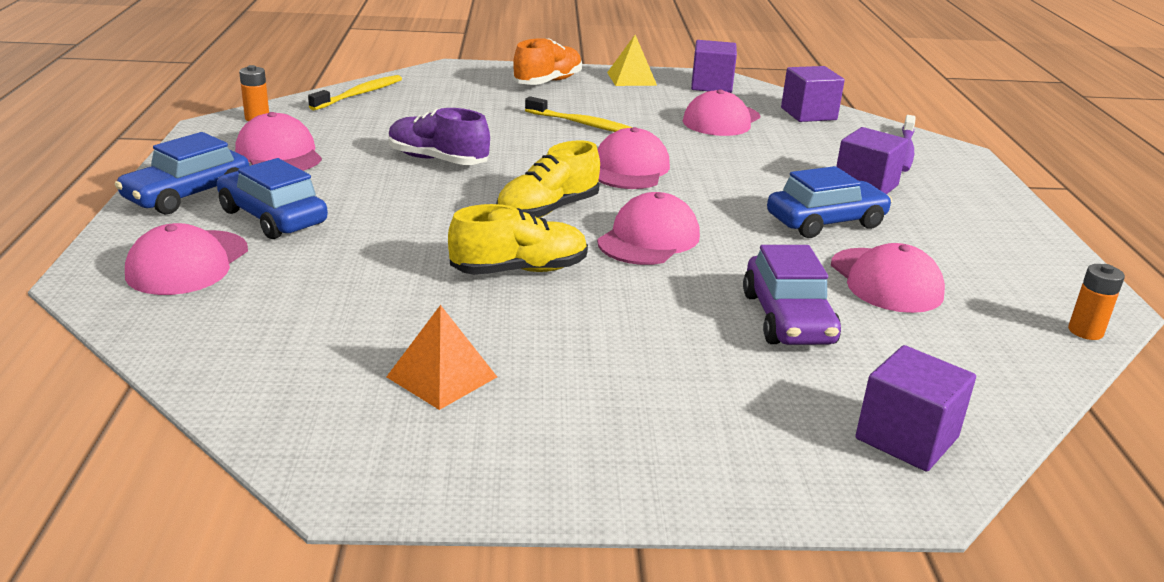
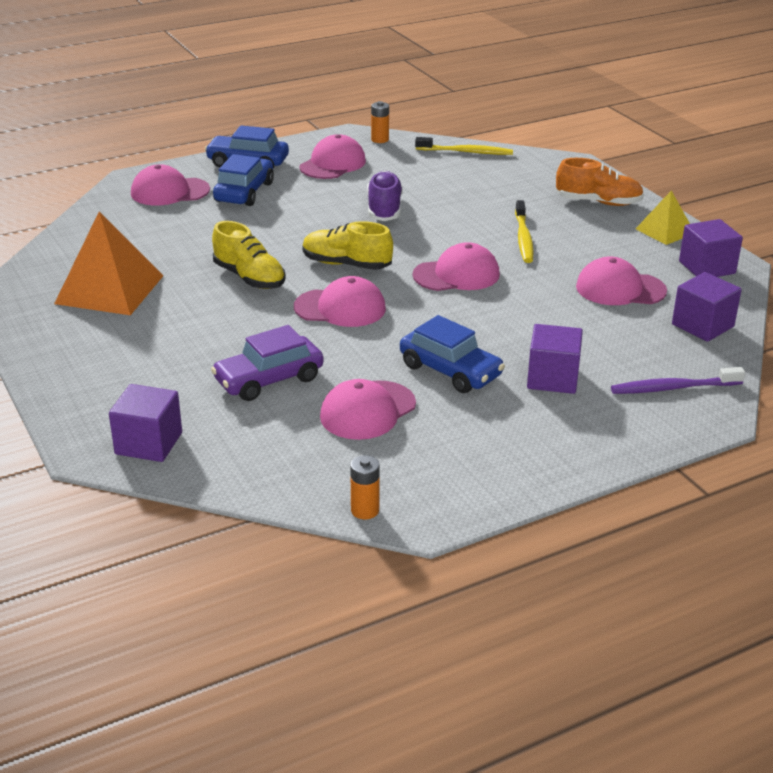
camera: 65 degrees right, 5 degrees up
orange pyramid [386,305,497,410] -> orange pyramid [54,211,164,315], size x1.77

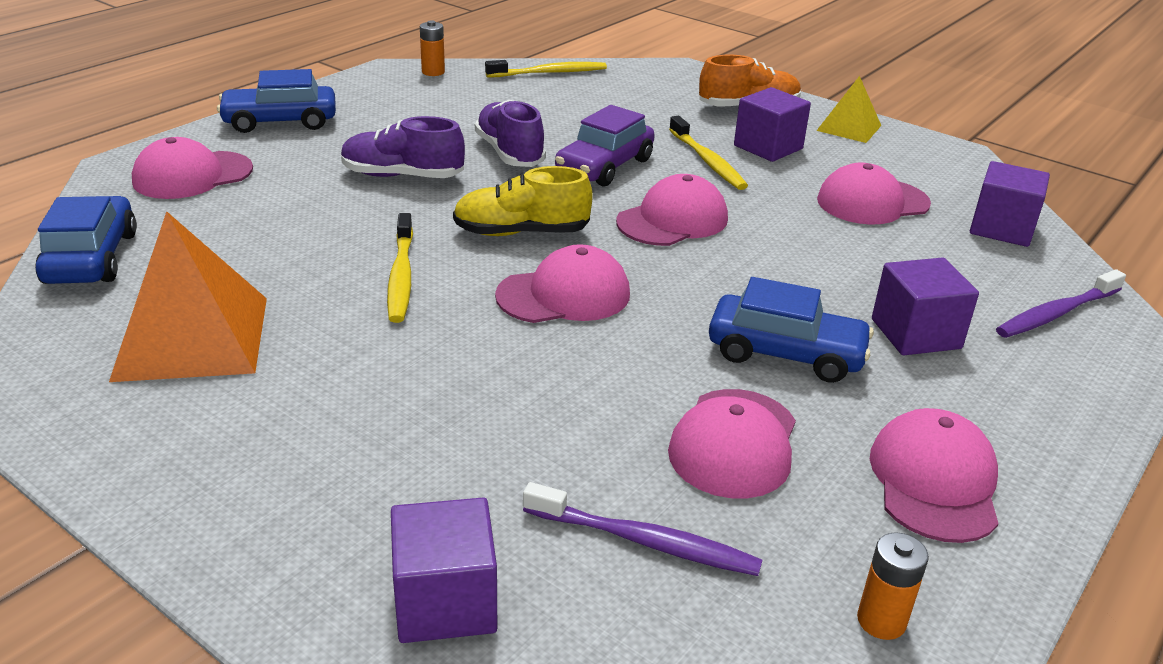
camera: 25 degrees left, 0 degrees up
purple car [211,325,324,401] -> purple car moved to [555,105,655,187]
yellow shoe [212,221,286,289] -> yellow toothbrush [387,213,413,323]
blue car [213,154,274,206] -> blue car moved to [35,196,137,284]
pink cap [300,134,366,179] -> pink cap moved to [870,408,999,543]
purple cube [679,219,743,277] -> purple cube moved to [734,87,811,162]
none -> purple shoe [341,116,465,178]
none -> purple toothbrush [523,482,762,576]

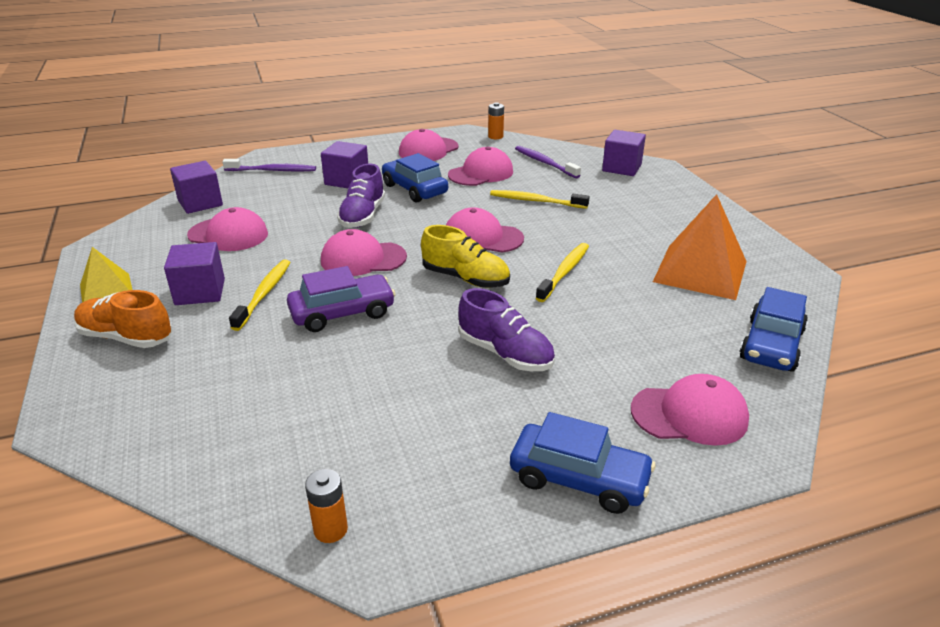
camera: 145 degrees left, 0 degrees up
purple shoe [475,100,546,167] -> purple shoe moved to [337,164,385,228]
yellow toothbrush [485,60,607,78] -> yellow toothbrush moved to [490,190,590,209]

